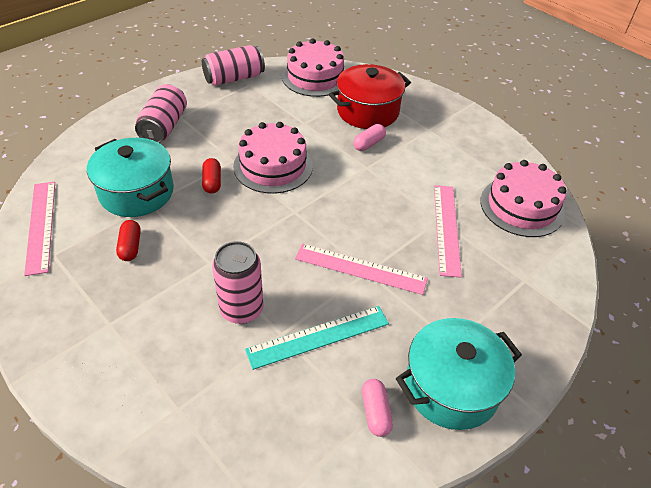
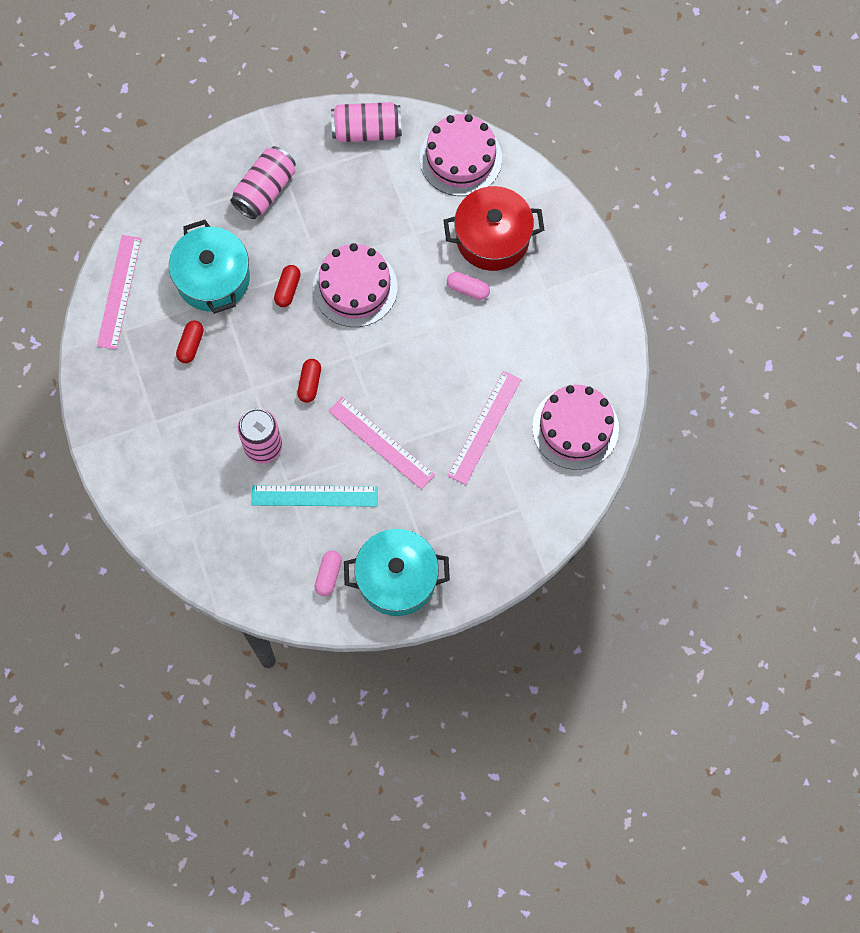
camera: 25 degrees right, 25 degrees up
pink capsule [353,124,386,151] -> pink capsule turned 45 degrees clockwise [447,272,490,300]
none -> red capsule [297,359,321,403]

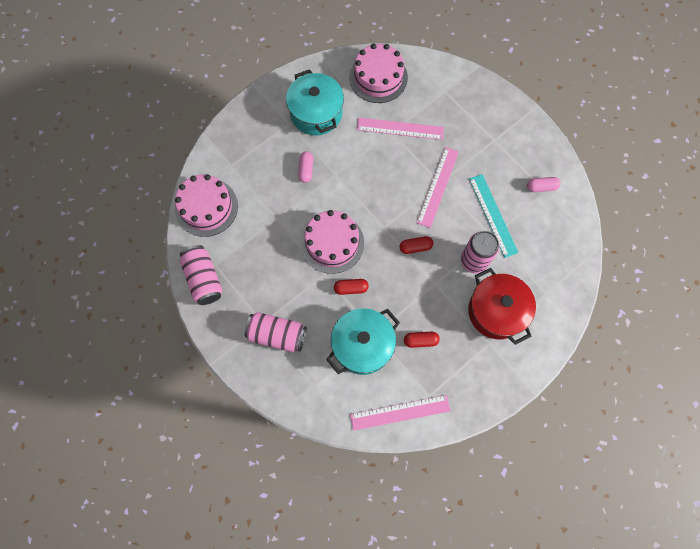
camera: 110 degrees left, 0 degrees up
turquoise pot [344,529,450,616] -> turquoise pot moved to [286,69,344,135]
red pot [443,186,544,271] -> red pot moved to [468,268,536,345]

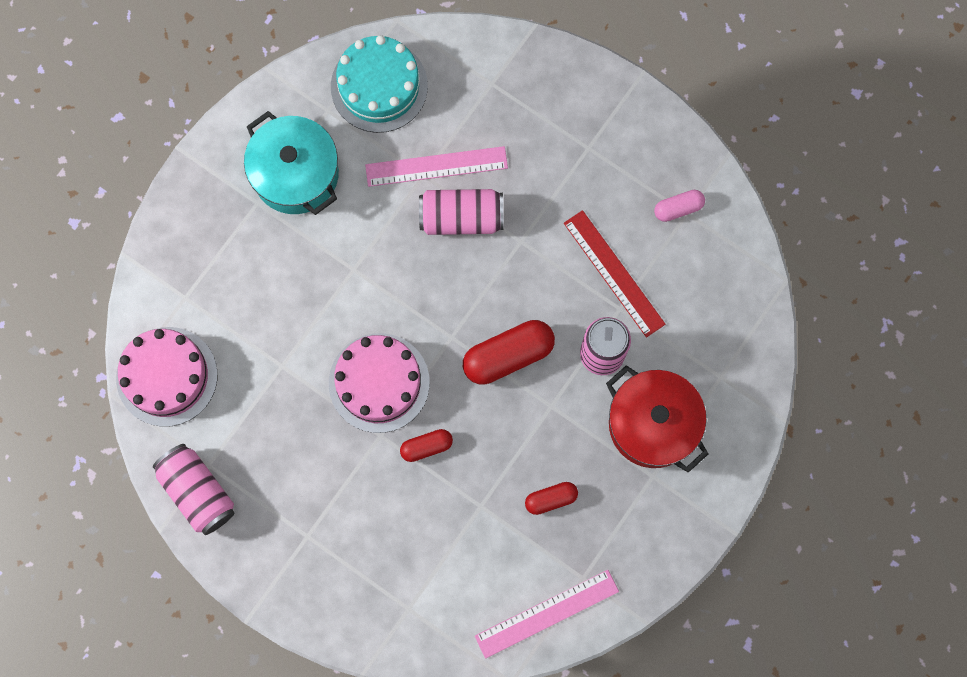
camera: 15 degrees left, 5 degrees up
pink can [245,312,307,352] -> pink can moved to [419,189,503,235]
pink capsule [298,151,313,183] -> none
turquoise pot [326,308,400,375] -> none
pink cake [349,43,408,103] -> turquoise cake [331,35,428,133]
red capsule [400,236,434,254] -> red capsule [463,320,555,385], size x1.81
pink ruler [417,147,459,228] -> none
turquoise ruler [469,174,518,258] -> red ruler [564,210,666,338]

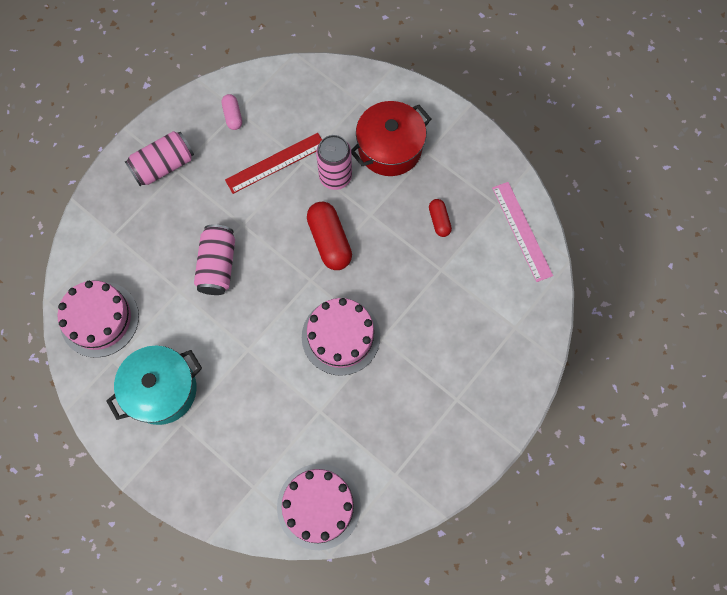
camera: 85 degrees left, 5 degrees down
pink can [153,444,234,535] -> pink can moved to [124,131,194,186]
turquoise cake [331,35,428,133] -> pink cake [57,280,139,358]
pink ruler [365,146,508,187] -> none
red capsule [400,429,453,462] -> none

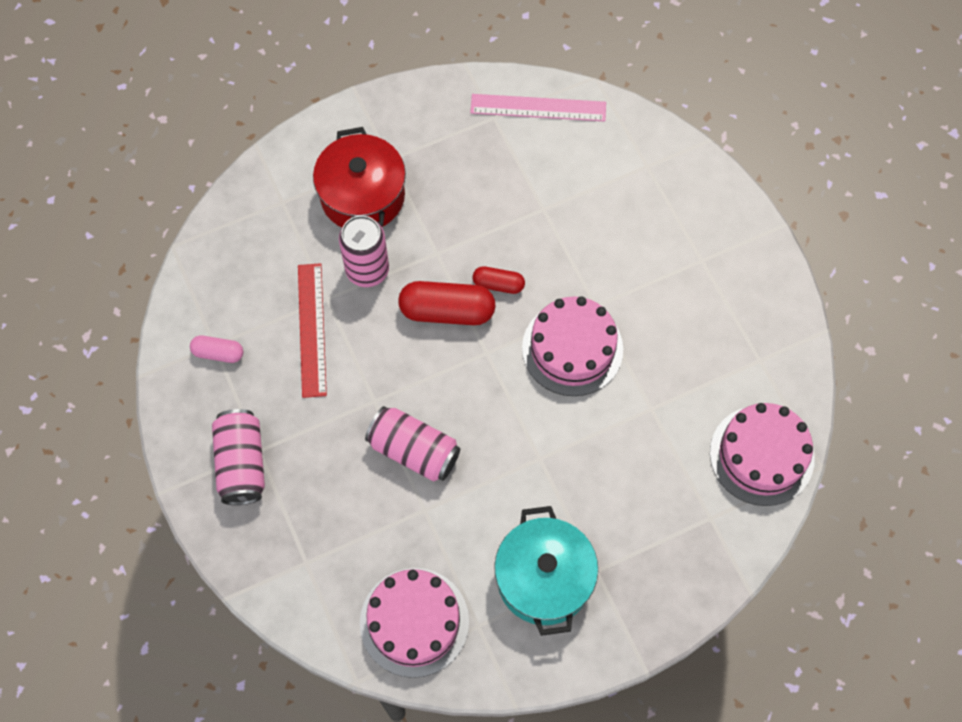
camera: 65 degrees left, 5 degrees down
red capsule [429,199,452,237] -> red capsule moved to [473,266,525,294]

